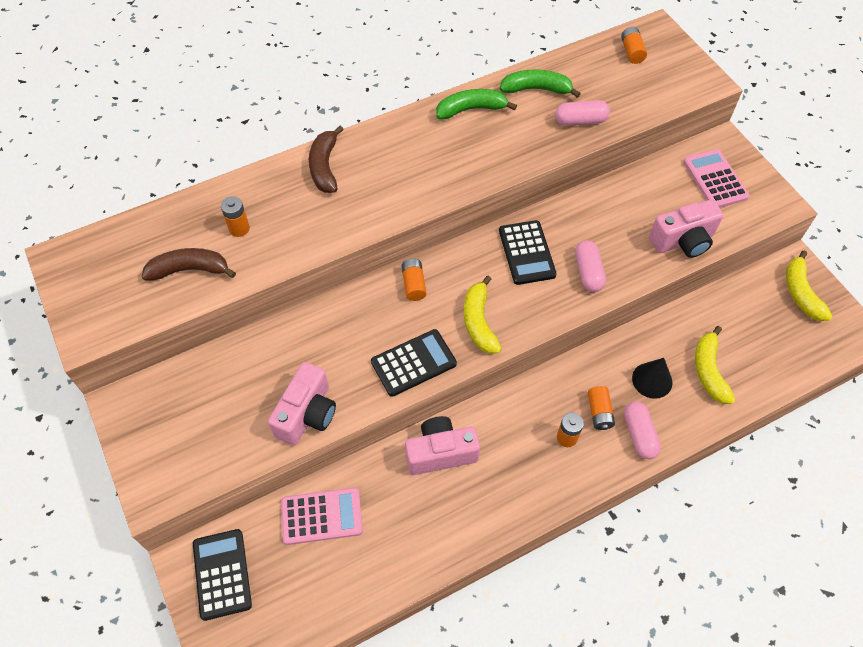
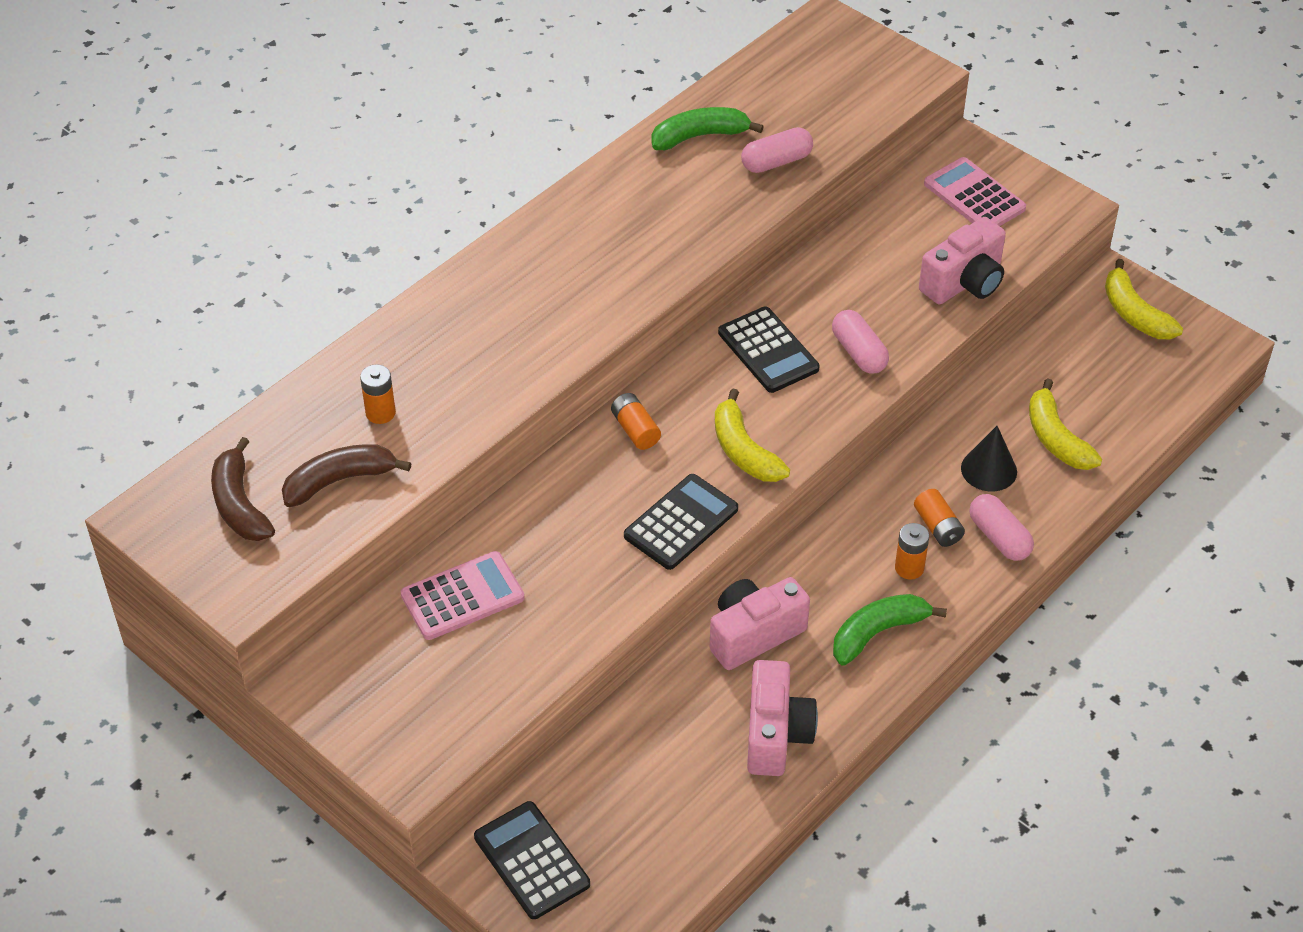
camera: 20 degrees left, 10 degrees down
pink camera [268,362,336,446] -> pink camera moved to [747,660,818,776]
pink calculator [281,488,363,545] -> pink calculator moved to [401,551,525,640]
brown banana [309,126,344,193] -> brown banana moved to [211,437,275,541]
green banana [436,89,517,119] -> green banana moved to [833,594,947,665]
orange battery [621,27,647,64] -> none

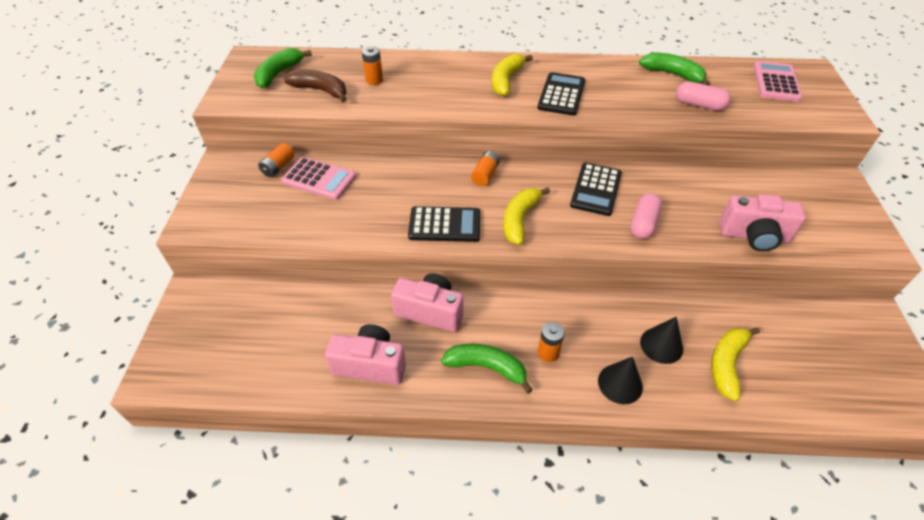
camera: 50 degrees right, 0 degrees up
brown banana [211,437,275,541] -> green banana [254,48,312,88]
black calculator [474,801,590,919] -> black calculator moved to [538,72,585,116]
pink camera [747,660,818,776] -> pink camera turned 135 degrees counterclockwise [325,324,406,385]
orange battery [914,489,965,547] -> orange battery moved to [258,143,294,177]
pink calculator [924,157,1026,226] -> pink calculator moved to [753,61,802,102]
pink capsule [969,494,1034,561] -> black cone [598,356,643,404]
yellow banana [1105,259,1183,339] -> yellow banana moved to [492,54,533,96]

